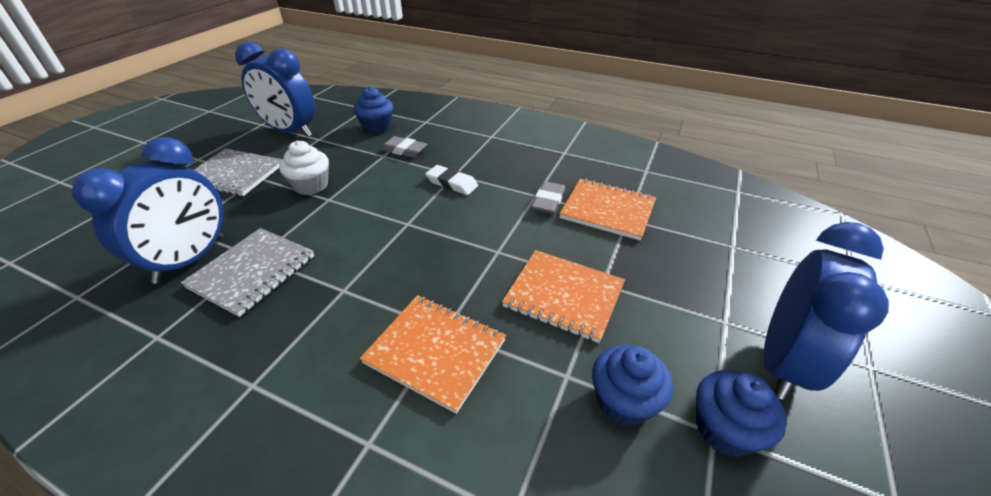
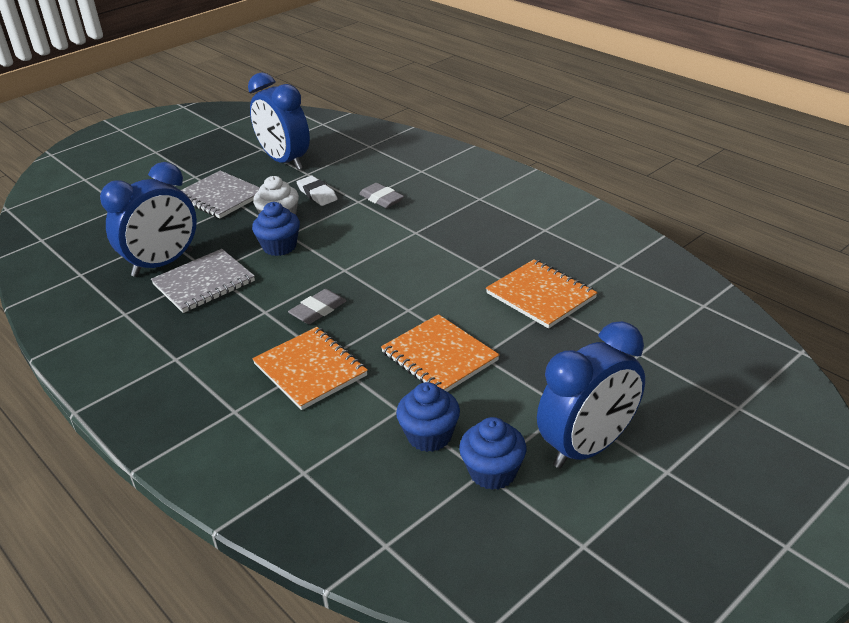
camera: 25 degrees right, 5 degrees down
blue cupcake [354,87,393,134] -> blue cupcake moved to [252,202,300,256]
white eraser [426,165,478,195] -> white eraser moved to [297,176,338,206]
grey eraser [531,181,566,214] -> grey eraser moved to [288,289,346,324]

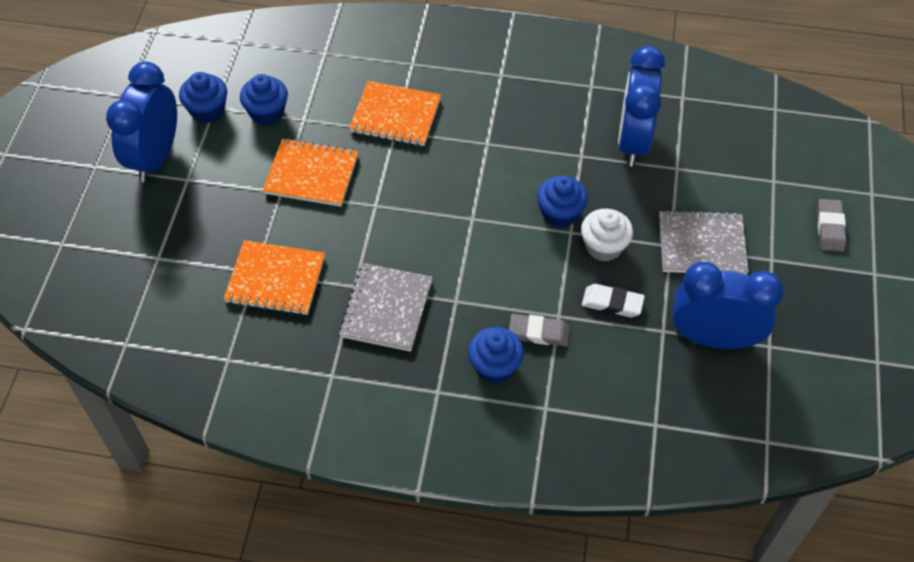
camera: 140 degrees right, 20 degrees up
grey notebook [151,249,255,313] -> grey notebook moved to [339,263,433,352]
grey eraser [288,289,346,324] -> grey eraser moved to [817,199,846,251]
none -> blue cupcake [468,327,524,383]

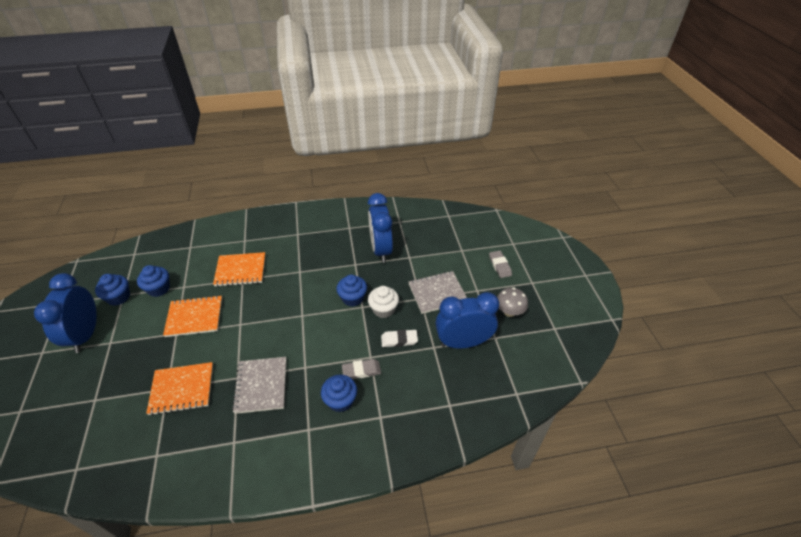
camera: 20 degrees left, 10 degrees down
none -> grey mushroom [497,287,528,317]

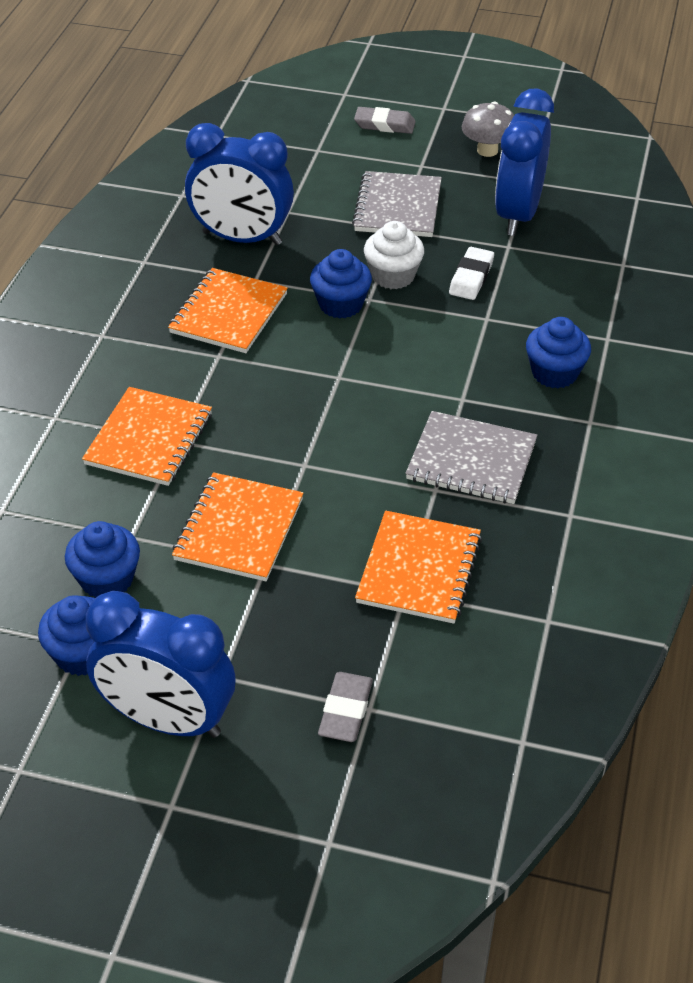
camera: 65 degrees left, 0 degrees up
grey eraser [342,359,381,379] -> grey eraser moved to [318,672,373,742]
none -> orange notebook [168,268,288,353]

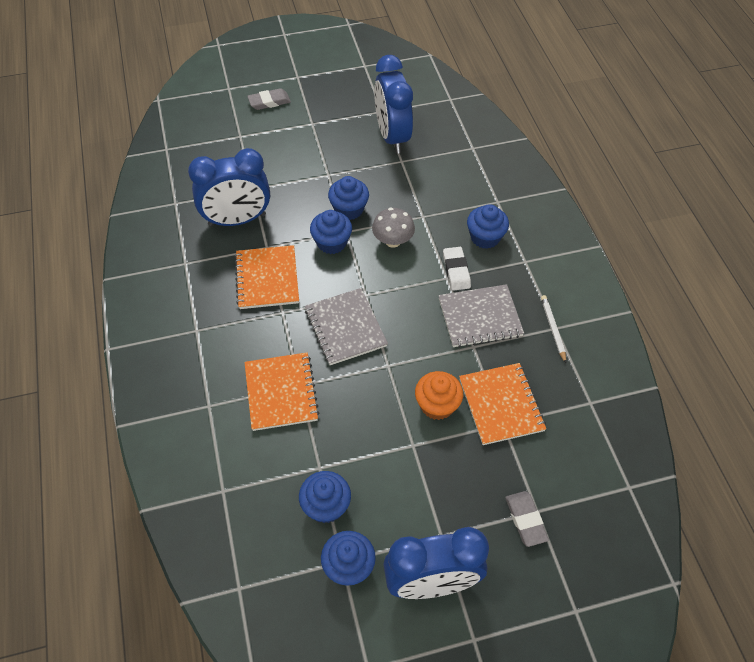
camera: 30 degrees left, 10 degrees up
orange notebook [172,472,304,581] -> none
grey notebook [352,171,442,237] -> grey notebook moved to [305,288,388,365]
white cupcake [364,221,424,289] -> blue cupcake [328,176,369,220]
white eraser [449,247,494,300] -> white eraser moved to [443,247,471,291]
grey mushroom [462,102,514,157] -> grey mushroom moved to [372,208,415,248]
none -> orange cupcake [415,371,463,420]
none -> white pencil [541,295,566,363]

